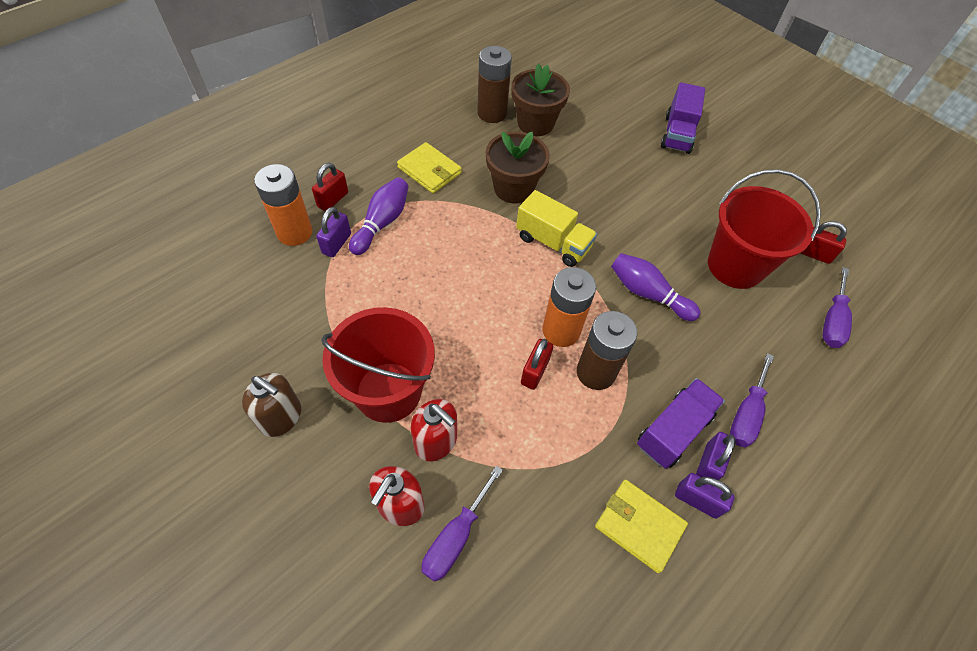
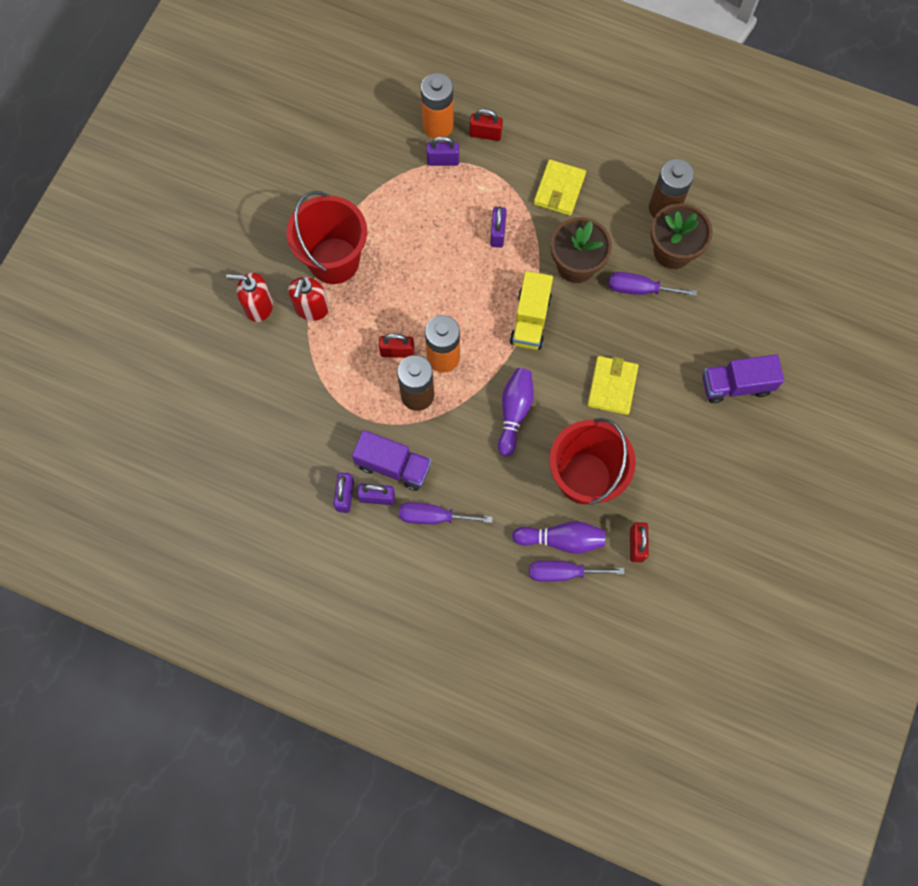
camera: 70 degrees right, 15 degrees up
brown soap dispenser [242,373,301,437] -> none
purple bowling pin [349,178,409,255] -> purple bowling pin moved to [512,521,605,554]
purple screwdriver [422,466,503,582] -> purple screwdriver moved to [609,272,697,296]
yellow wallet [595,480,688,573] -> yellow wallet moved to [587,356,638,415]
none -> purple padlock [490,206,507,248]

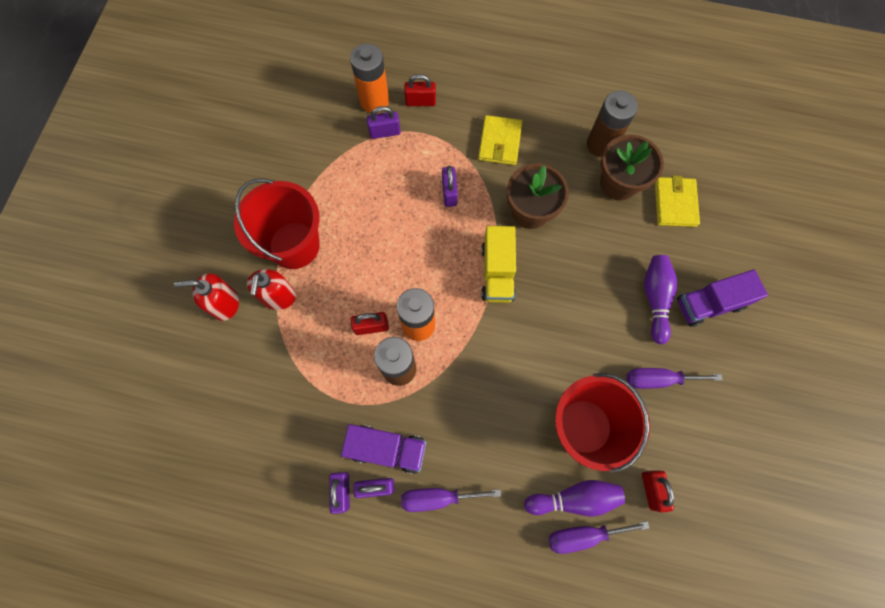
camera: 10 degrees left, 0 degrees up
purple bowling pin [498,368,534,456] -> purple bowling pin moved to [644,255,677,344]
yellow wallet [587,356,638,415] -> yellow wallet moved to [655,175,700,227]
purple screwdriver [609,272,697,296] -> purple screwdriver moved to [626,368,722,389]

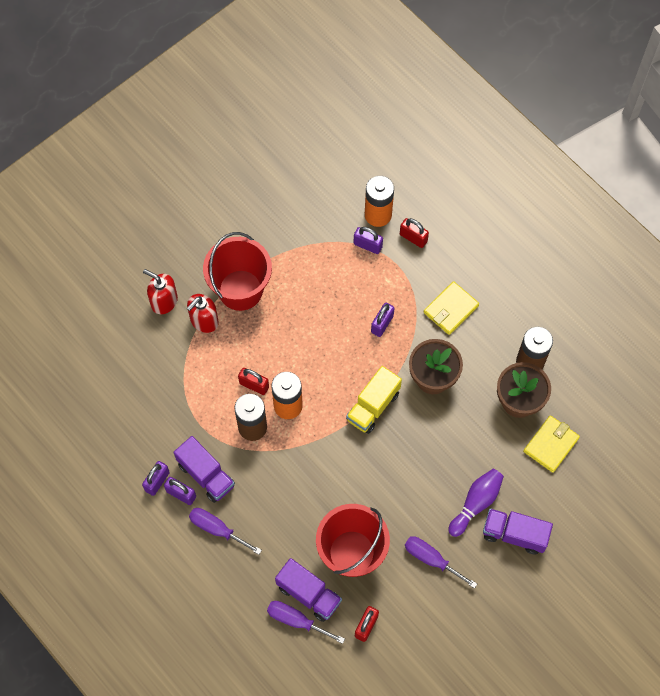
camera: 35 degrees right, 5 degrees down
purple bowling pin [524,480,625,517] -> purple truck [275,558,342,622]

